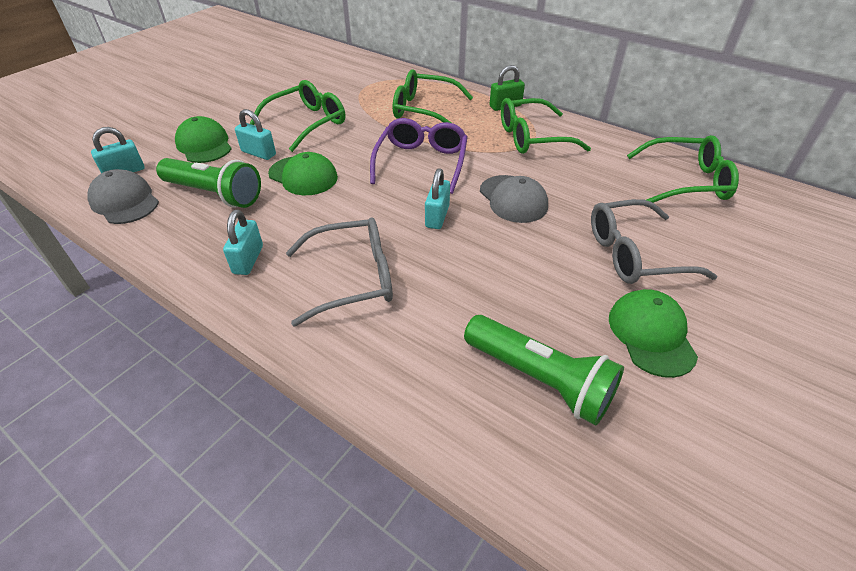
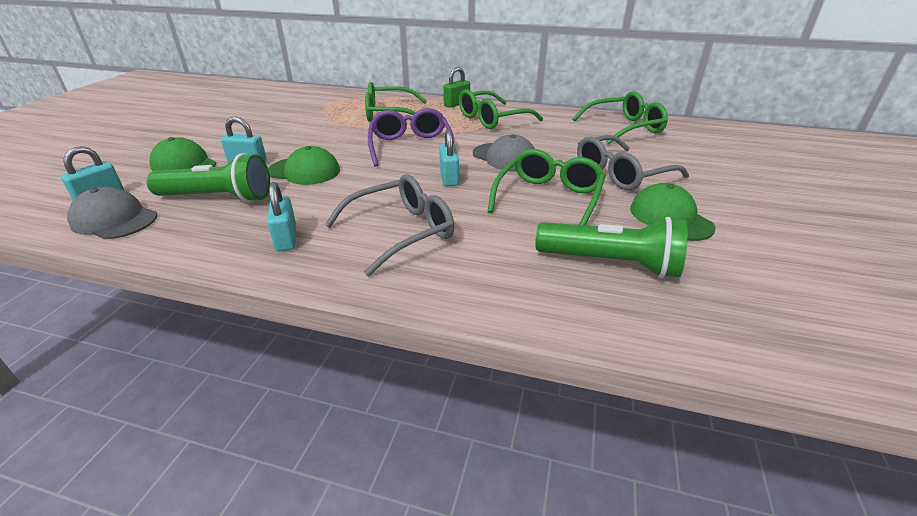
camera: 20 degrees left, 10 degrees down
green glasses [249,80,345,152] -> green glasses moved to [487,149,606,225]

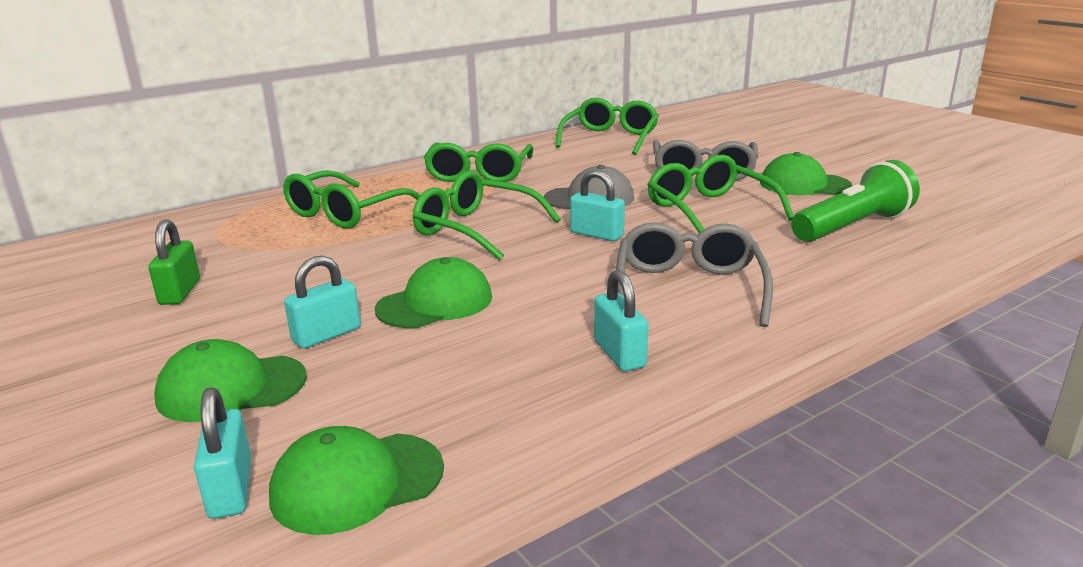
camera: 50 degrees left, 10 degrees down
grey cap [67,187,157,239] -> green cap [269,426,444,535]
green flashlight [146,153,270,203] -> none
turquoise padlock [267,182,296,251] -> turquoise padlock turned 45 degrees clockwise [594,270,648,371]
purple glasses [368,108,454,167] -> green glasses [412,170,561,260]
green padlock [443,67,470,108] -> green padlock moved to [148,219,200,305]

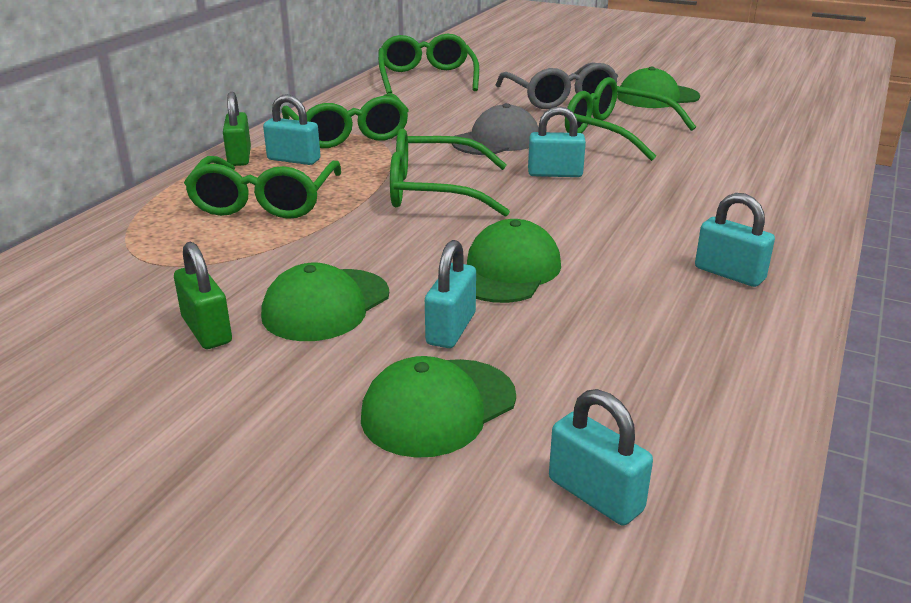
camera: 30 degrees left, 5 degrees up
green cap [269,426,444,535] -> green cap moved to [261,263,389,341]
grey glasses [616,222,773,327] -> none
green flashlight [791,160,920,242] -> none
none -> green padlock [223,92,251,166]
none -> turquoise padlock [263,94,320,165]

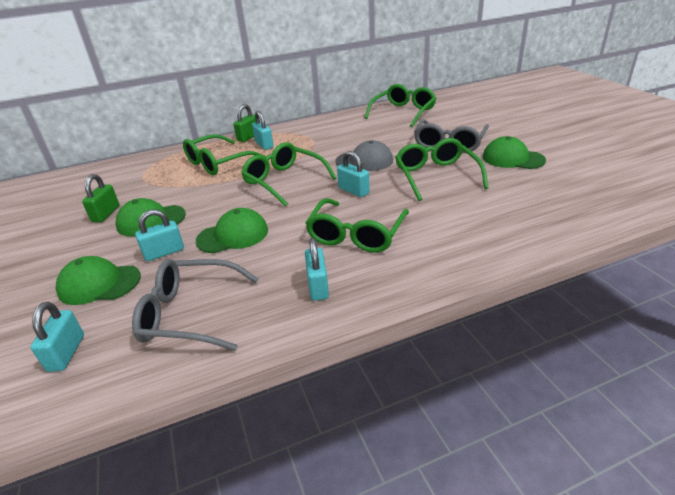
camera: 45 degrees right, 5 degrees up
green glasses [282,93,409,148] -> green glasses moved to [305,198,409,253]
none -> grey glasses [132,259,259,351]

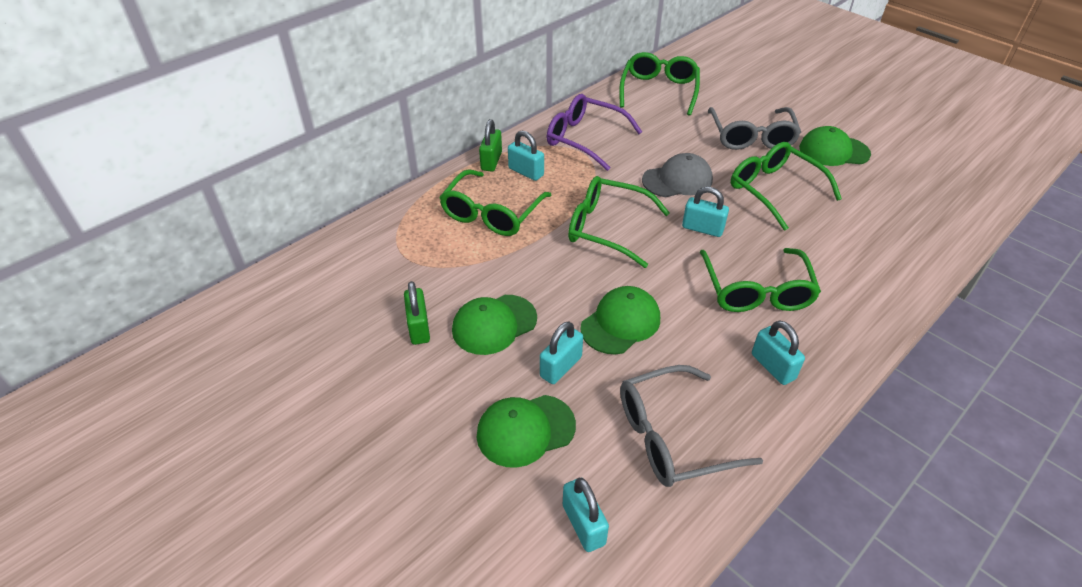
camera: 25 degrees left, 10 degrees up
none -> purple glasses [547,94,642,171]

